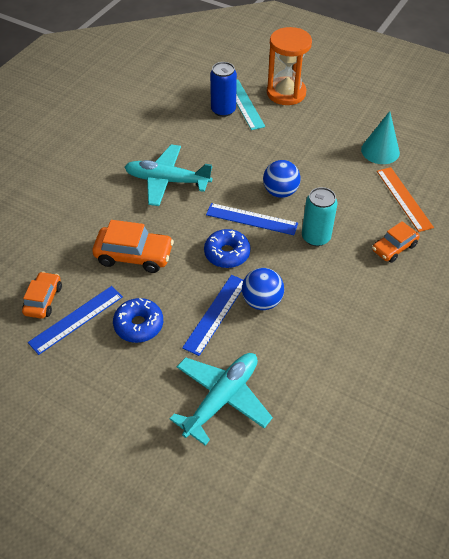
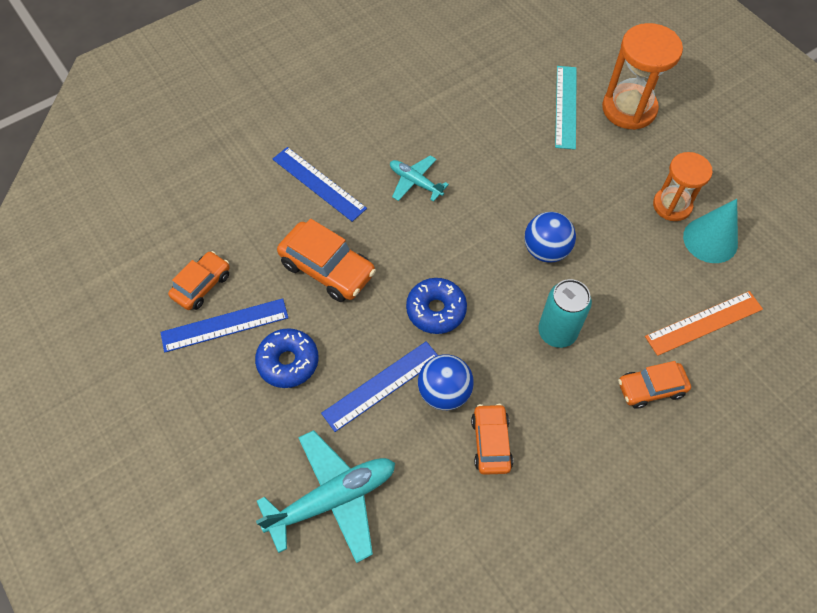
camera: 25 degrees right, 10 degrees up
turquoise plane [125,144,212,206] -> turquoise plane [390,155,449,202], size x0.57
blue ruler [206,203,298,235] -> blue ruler moved to [273,147,367,222]
blue can [210,62,237,117] -> none
orange ruler [377,167,434,232] -> orange ruler turned 60 degrees clockwise [645,291,763,356]
none -> orange car [471,404,513,475]
none -> orange hourglass [653,152,713,221]

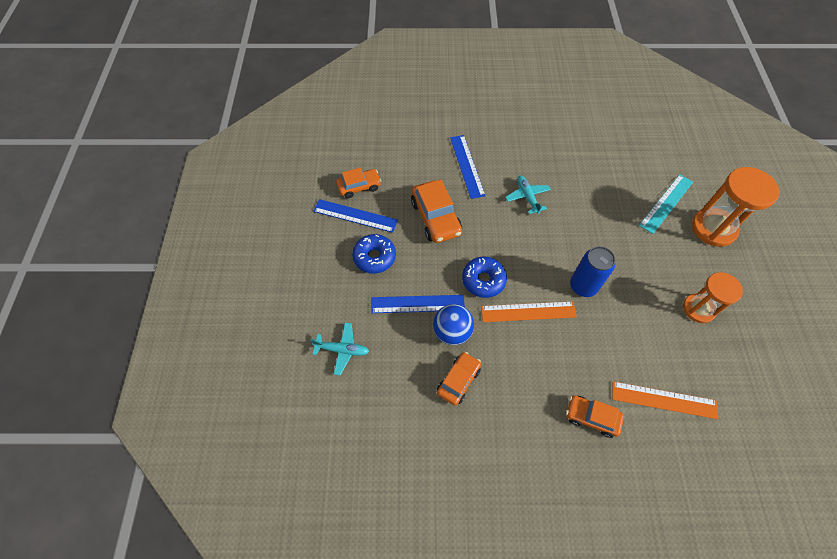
camera: 35 degrees right, 0 degrees up
turquoise plane [256,430,395,563] -> turquoise plane [311,323,369,376], size x0.57
blue ball [524,212,576,263] -> blue can [570,246,615,297]
turquoise can [538,279,592,348] -> none
turquoise cone [683,199,738,263] -> none
none -> orange ruler [481,301,577,322]

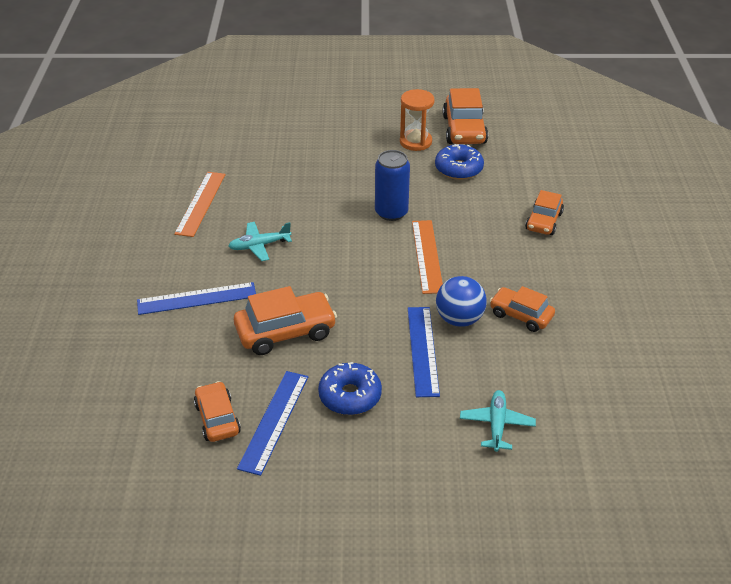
camera: 90 degrees left, 20 degrees down
blue donut [462,257,507,298] -> blue donut moved to [435,144,484,180]
orange ruler [612,381,718,419] -> orange ruler moved to [174,172,226,237]
turquoise ruler [639,174,693,234] -> none
orange hourglass [692,167,779,247] -> none
none -> orange car [443,88,488,144]

